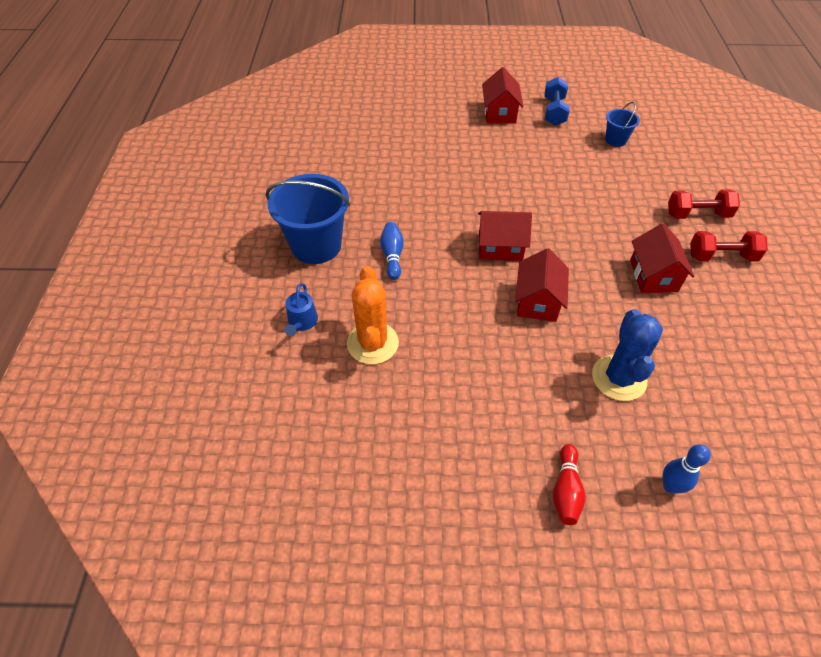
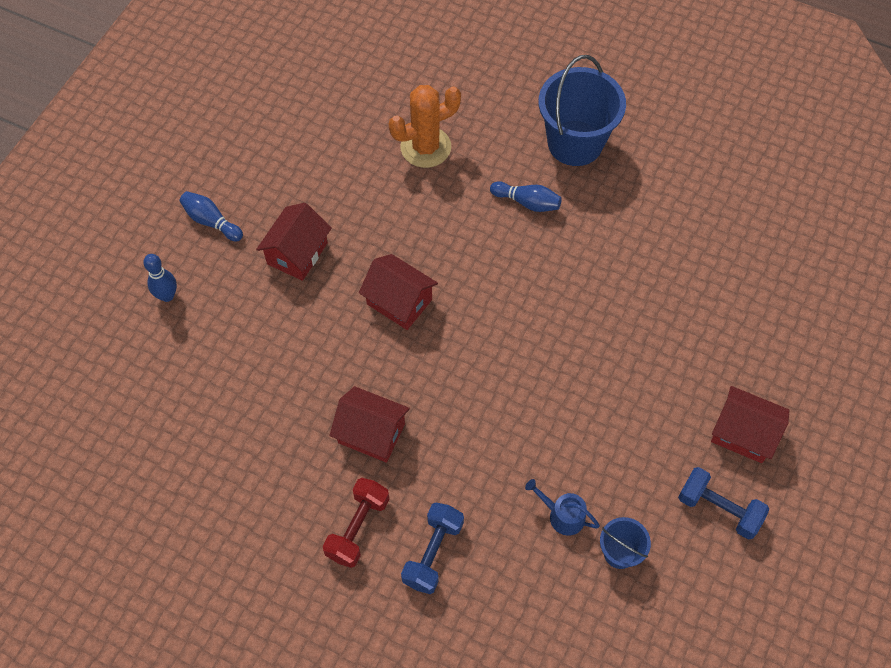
camera: 115 degrees right, 10 degrees up
blue watering can [285,283,318,336] -> blue watering can moved to [525,479,600,536]
orange cactus [347,266,399,364] -> orange cactus turned 45 degrees counterclockwise [389,85,461,168]
red house [478,211,532,261] -> red house moved to [256,203,332,281]
red bowling pin [553,444,586,525] -> blue bowling pin [179,191,243,242]
blue cactus [592,309,663,401] -> none
red dumbbell [668,189,740,219] -> blue dumbbell [401,502,464,594]

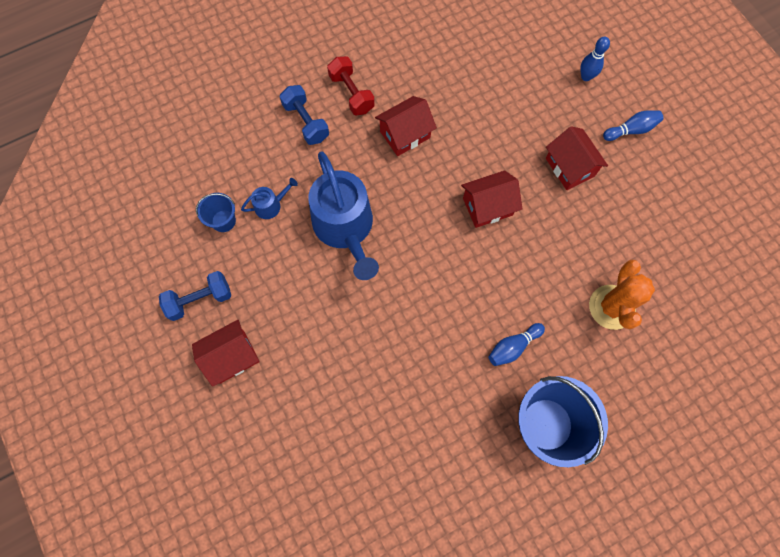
camera: 125 degrees right, 10 degrees up
none -> blue watering can [308,151,379,280]

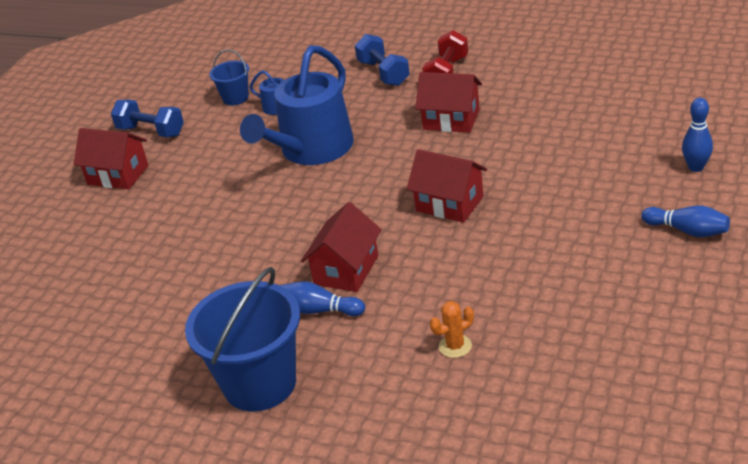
camera: 55 degrees right, 35 degrees down
blue dumbbell [279,85,329,145] -> blue dumbbell turned 45 degrees counterclockwise [355,34,410,86]
red house [546,126,608,190] -> red house moved to [301,202,382,292]
orange cactus [589,259,655,330] -> orange cactus [430,301,474,358], size x0.50

